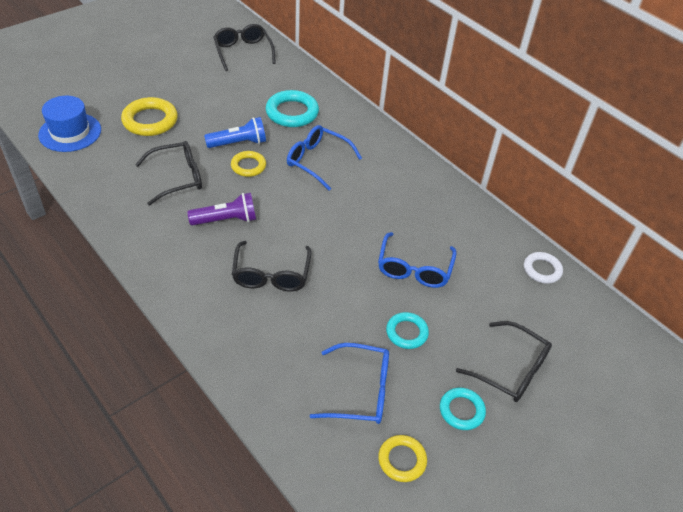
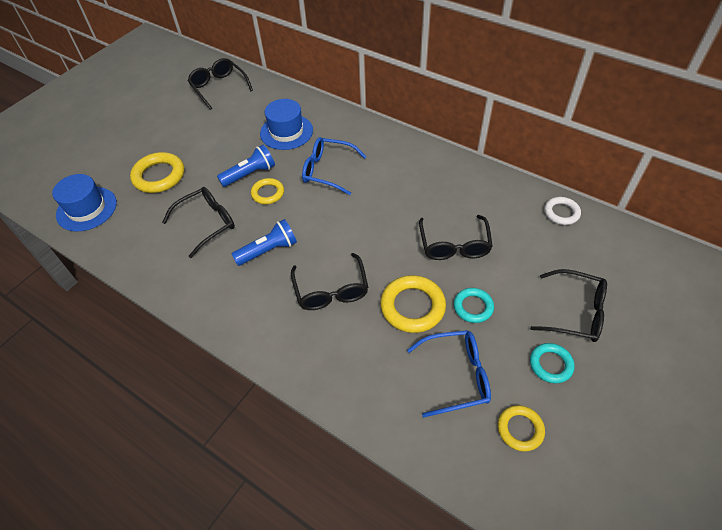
camera: 10 degrees left, 5 degrees up
purple flashlight [187,193,256,226] -> blue flashlight [232,219,297,266]
turquoise ring [266,90,319,127] -> blue hat [260,99,313,150]
blue glasses [378,232,457,288] -> black glasses [419,215,493,260]
none -> yellow ring [380,275,446,333]

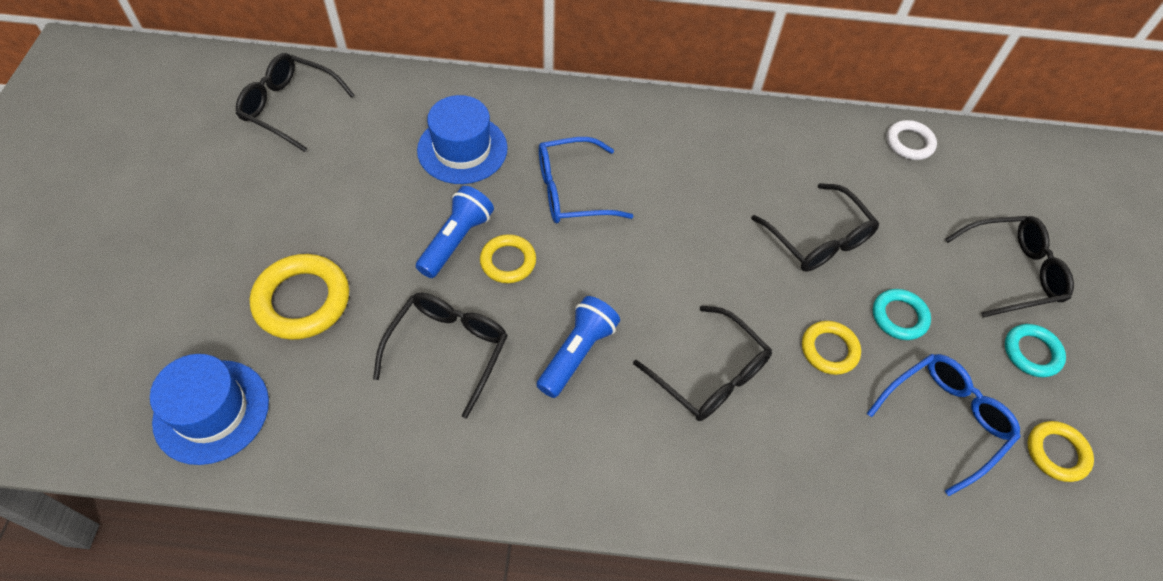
camera: 35 degrees left, 5 degrees up
yellow ring [380,275,446,333] -> yellow ring [802,321,861,375], size x0.61

